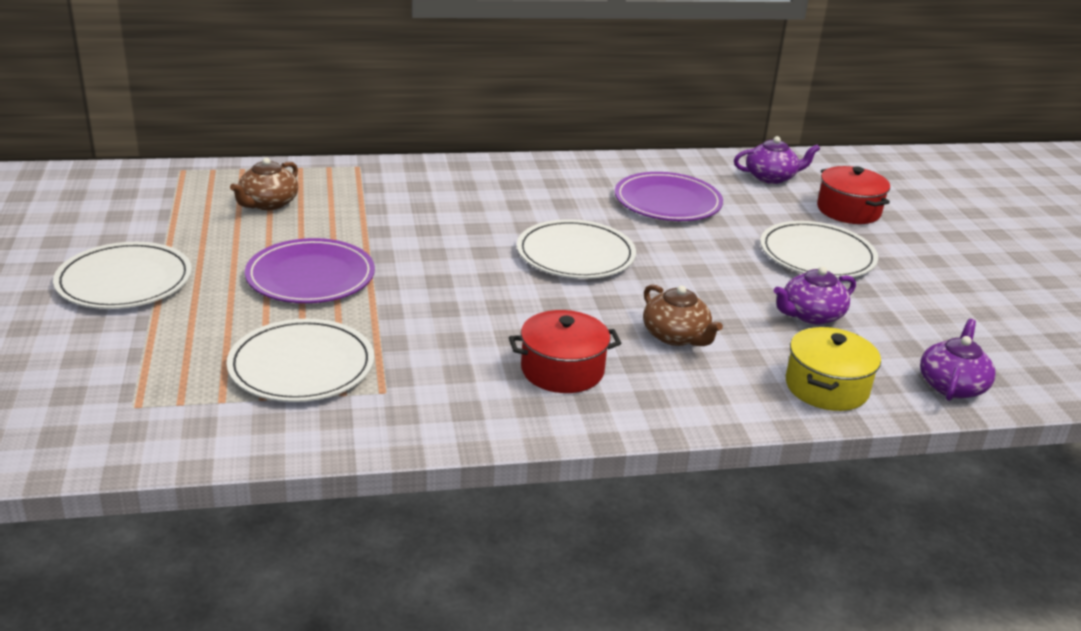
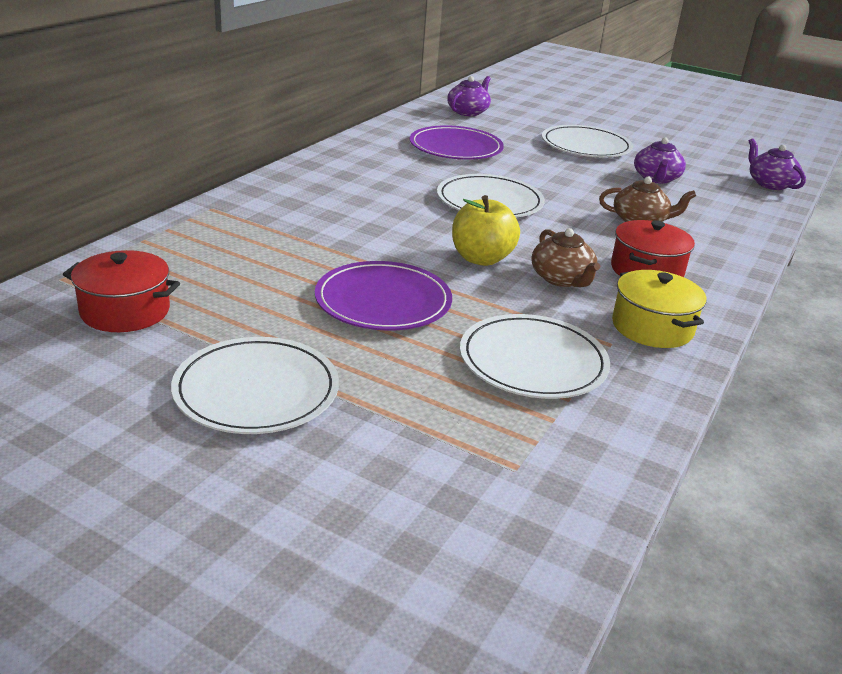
camera: 50 degrees left, 0 degrees up
brown teapot [230,158,298,210] -> brown teapot moved to [531,228,600,287]
yellow pot [786,327,881,411] -> yellow pot moved to [612,270,706,348]
red pot [817,166,890,224] -> red pot moved to [63,250,180,332]
none -> yellow apple [452,195,520,266]

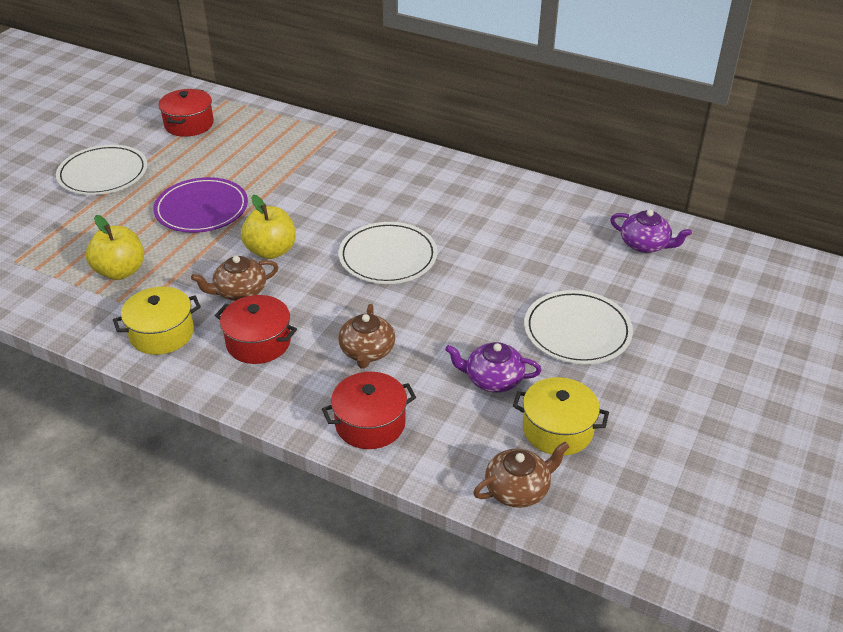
camera: 90 degrees right, 10 degrees up
purple plate [410,125,504,160] -> none
white plate [460,314,610,399] -> yellow apple [86,215,144,280]
purple teapot [749,138,806,190] -> brown teapot [473,442,570,508]
none -> red pot [322,372,416,449]
none -> yellow pot [513,377,609,456]

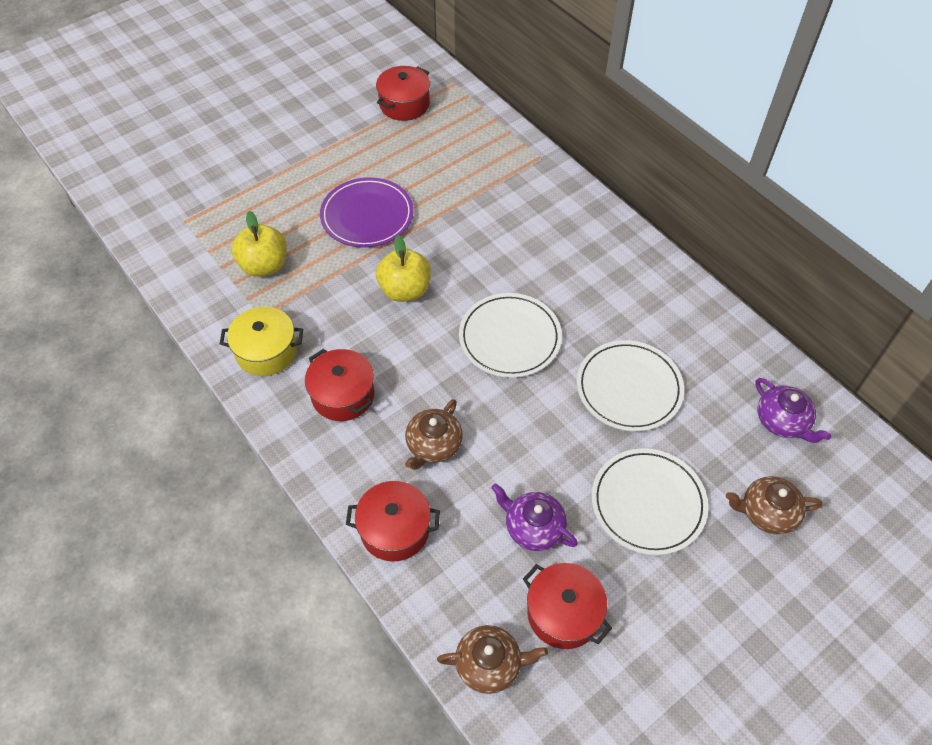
camera: 25 degrees right, 15 degrees up
white plate [56,145,148,195] -> white plate moved to [577,340,684,431]
brown teapot [191,256,279,301] -> brown teapot moved to [726,476,822,535]
yellow pot [513,377,609,456] -> red pot [523,563,612,649]

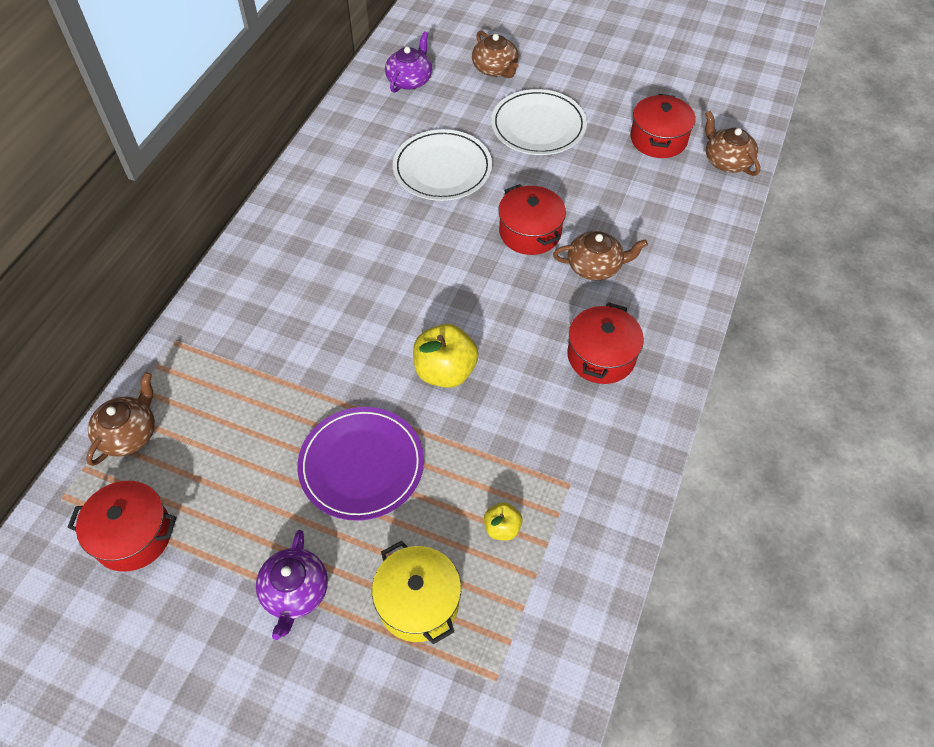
camera: 120 degrees left, 0 degrees up
yellow pot [220,307,303,376] -> yellow pot moved to [372,541,461,645]
yellow apple [232,211,287,277] -> yellow apple [484,502,523,541], size x0.53
red pot [346,481,440,561] -> red pot moved to [498,184,566,255]
white plate [459,293,562,378] -> none
purple teapot [491,483,578,551] -> purple teapot moved to [256,530,328,640]
none -> brown teapot [86,372,155,466]

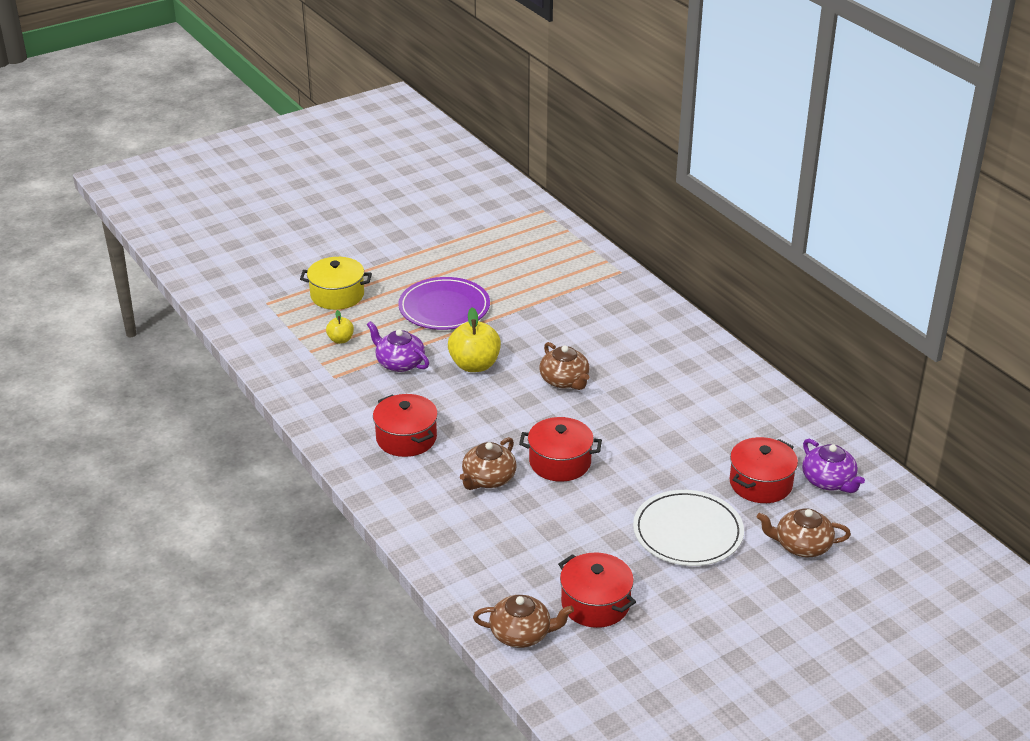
camera: 125 degrees right, 20 degrees down
red pot [67,481,176,571] -> red pot moved to [730,437,798,503]
brown teapot [86,372,155,466] -> brown teapot moved to [539,342,590,390]
purple teapot [256,530,328,640] -> purple teapot moved to [367,321,429,372]
white plate [393,129,492,201] -> none

